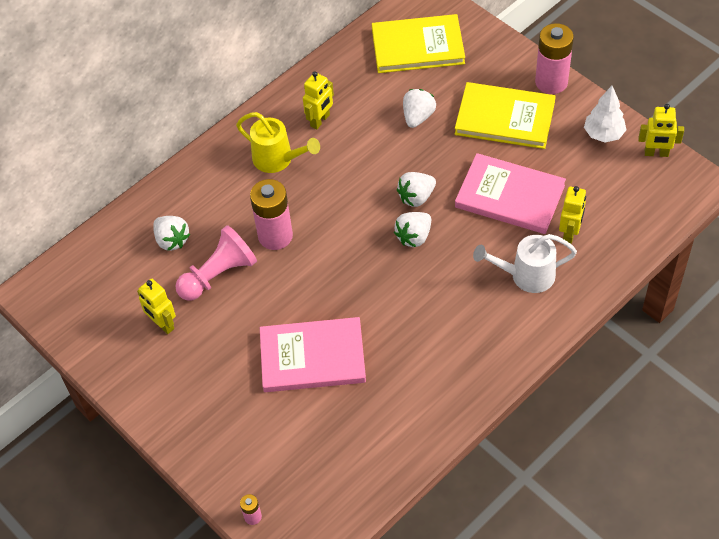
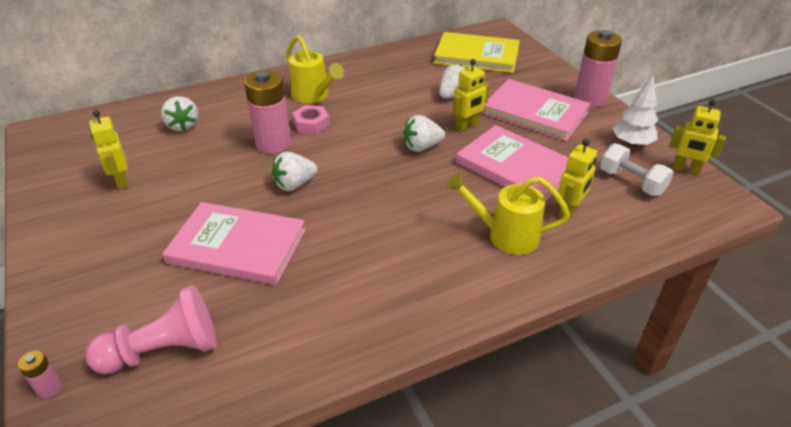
camera: 15 degrees right, 15 degrees down
pink pawn [175,225,257,301] -> pink pawn moved to [85,285,217,374]
yellow robot [303,71,334,129] -> yellow robot moved to [452,59,489,132]
white strawberry [394,212,431,247] -> white strawberry moved to [272,152,318,191]
yellow book [455,82,556,149] -> pink book [482,79,591,141]
white watering can [473,234,577,293] -> yellow watering can [446,173,570,255]
none -> pink nut [292,105,330,134]
none -> white dumbbell [600,143,674,196]

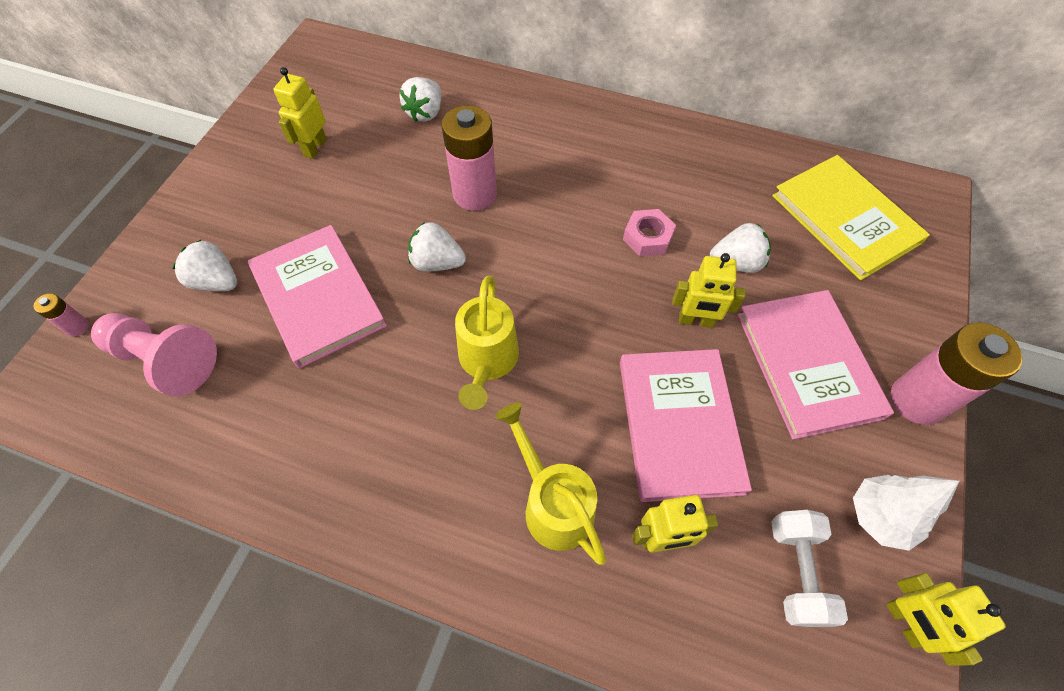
camera: 45 degrees right, 20 degrees up
yellow watering can [286,35,344,103] -> yellow watering can moved to [455,276,519,410]
pink nut [292,105,330,134] -> pink nut moved to [623,209,676,256]
white strawberry [403,115,445,152] -> white strawberry moved to [173,240,237,291]

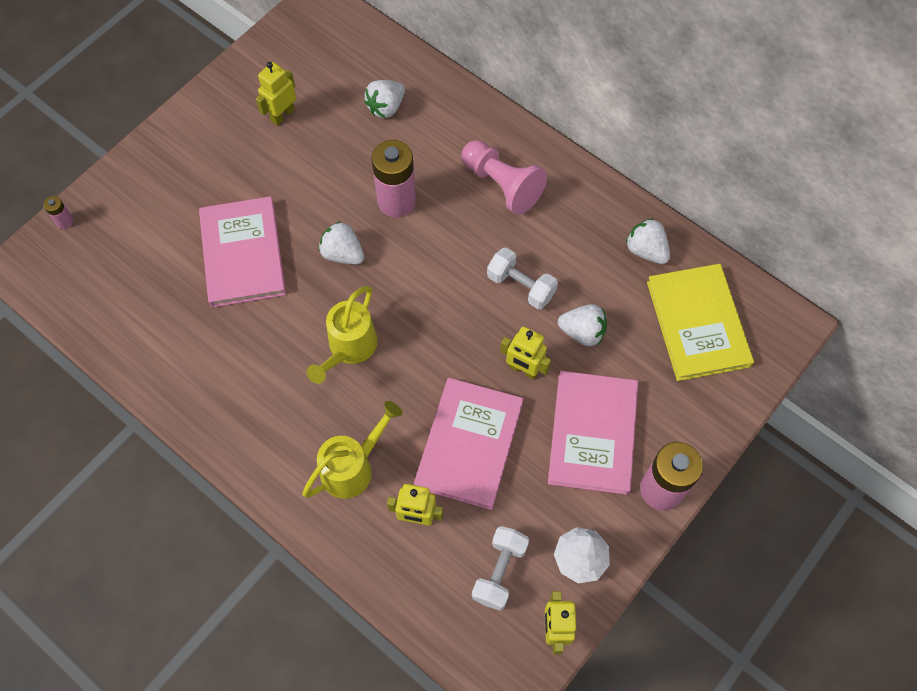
camera: 20 degrees right, 5 degrees up
pink pawn [91,313,217,397] -> pink pawn moved to [461,140,547,215]
white strawberry [173,240,237,291] -> white strawberry moved to [626,218,670,264]
yellow watering can [495,403,606,565] -> yellow watering can turned 60 degrees clockwise [302,401,402,499]
pink nut [623,209,676,256] -> white dumbbell [487,248,558,309]

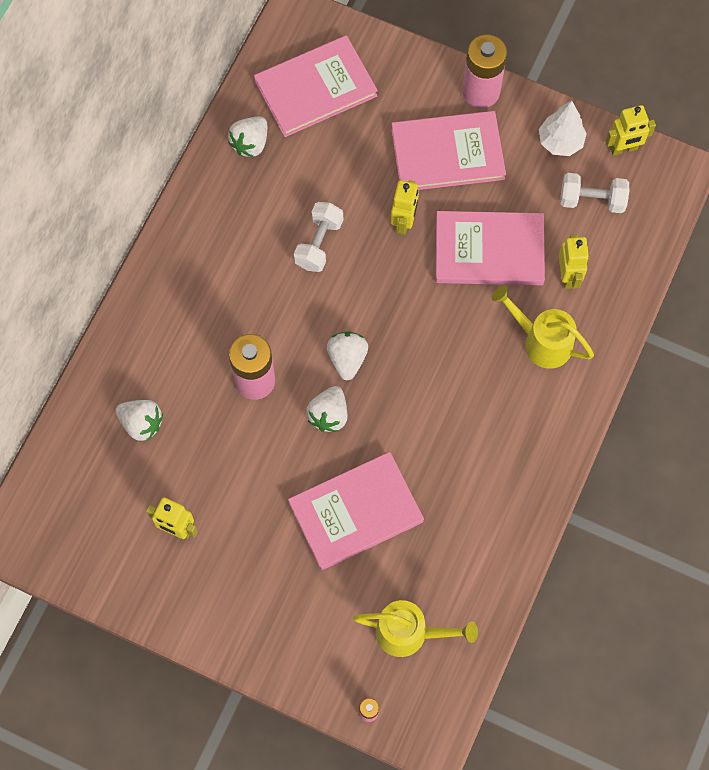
camera: 105 degrees left, 5 degrees up
yellow watering can [307,286,378,384] -> yellow watering can moved to [353,600,478,657]
pink pawn [461,140,547,215] -> none
white strawberry [558,304,607,346] -> white strawberry moved to [327,331,368,380]
yellow book [647,264,754,381] -> pink book [254,35,378,137]

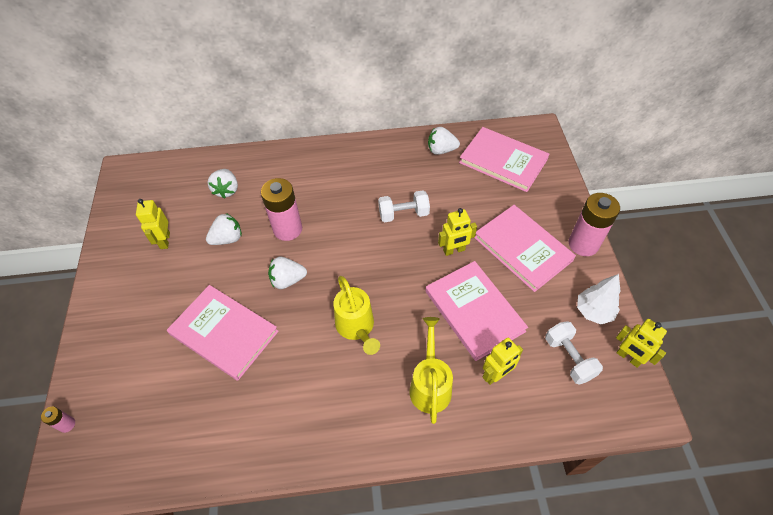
camera: 60 degrees right, 15 degrees down
white strawberry [327,331,368,380] -> white strawberry moved to [206,213,242,245]
yellow watering can [353,600,478,657] -> yellow watering can moved to [333,276,380,355]

